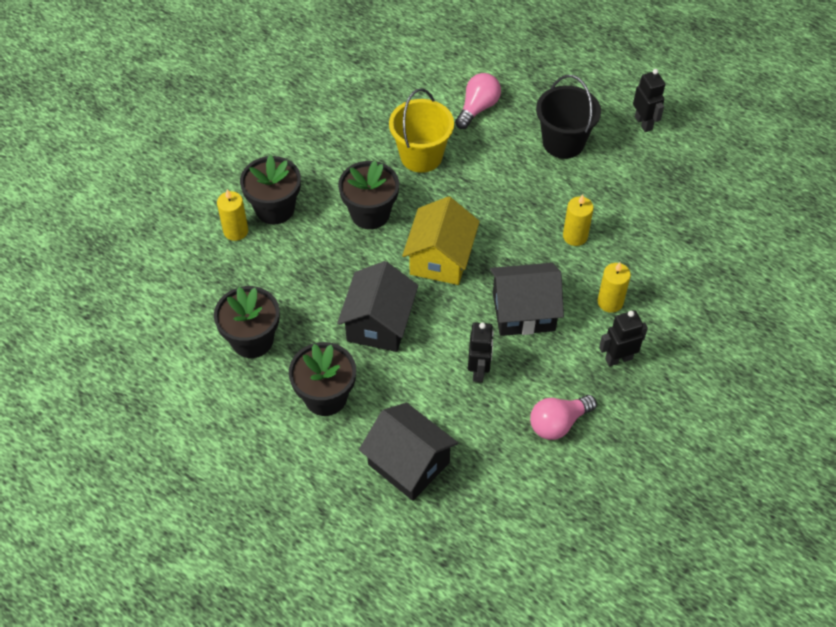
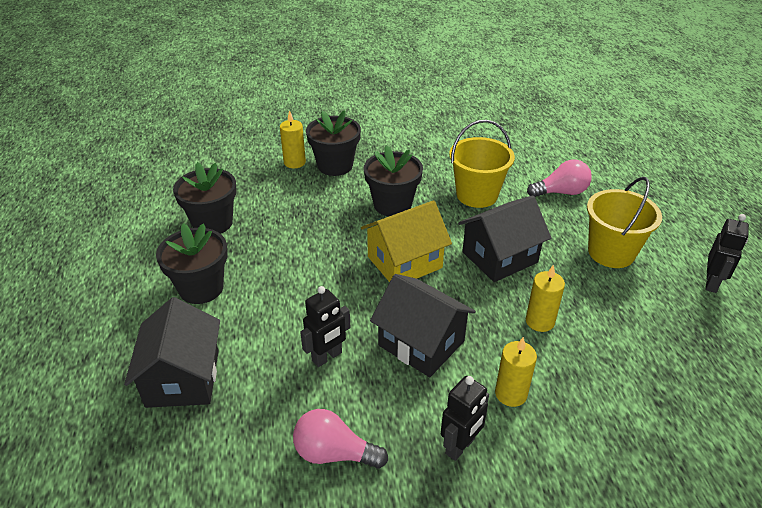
camera: 45 degrees right, 15 degrees down
black house [337,261,418,352] -> black house moved to [458,195,552,282]
black bucket [536,75,601,159] -> yellow bucket [587,177,662,268]
black robot [599,310,648,366] -> black robot turned 105 degrees clockwise [441,376,489,461]

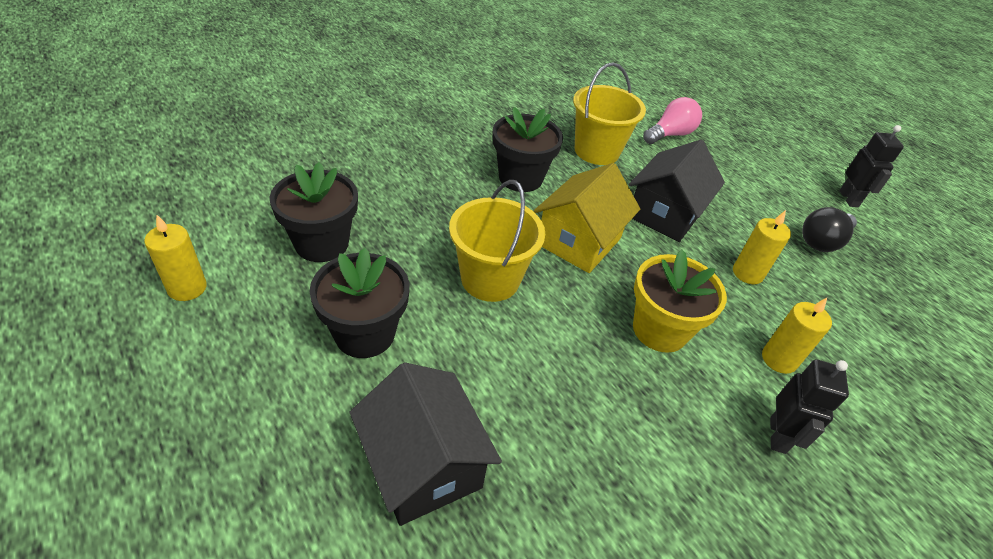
camera: 30 degrees left, 5 degrees up
yellow candle [280,110,306,168] -> yellow candle moved to [144,215,207,301]
pink light bulb [293,409,388,469] -> none
black robot [300,286,350,367] -> none
black flower pot [306,110,361,176] -> none
black house [370,274,476,377] -> yellow flower pot [633,250,727,353]
yellow bucket [587,177,662,268] -> yellow bucket moved to [449,180,545,302]
none -> black light bulb [802,207,857,252]

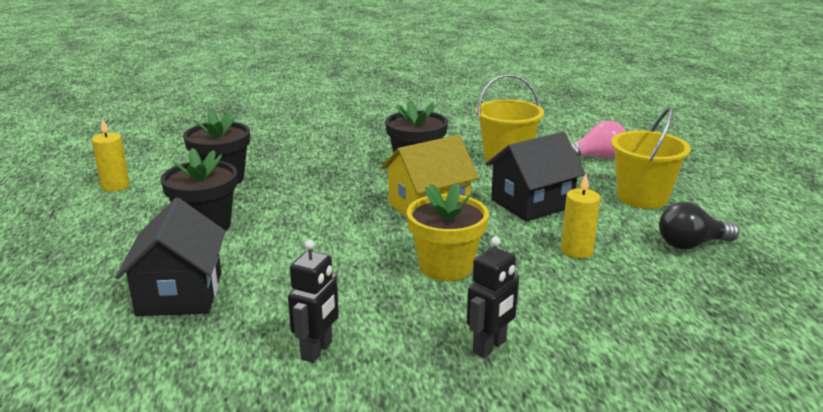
camera: 30 degrees right, 20 degrees down
yellow bucket [449,180,545,302] -> yellow bucket moved to [611,108,691,209]
yellow candle [762,298,832,374] -> none
black robot [840,125,904,207] -> black robot moved to [288,240,339,363]

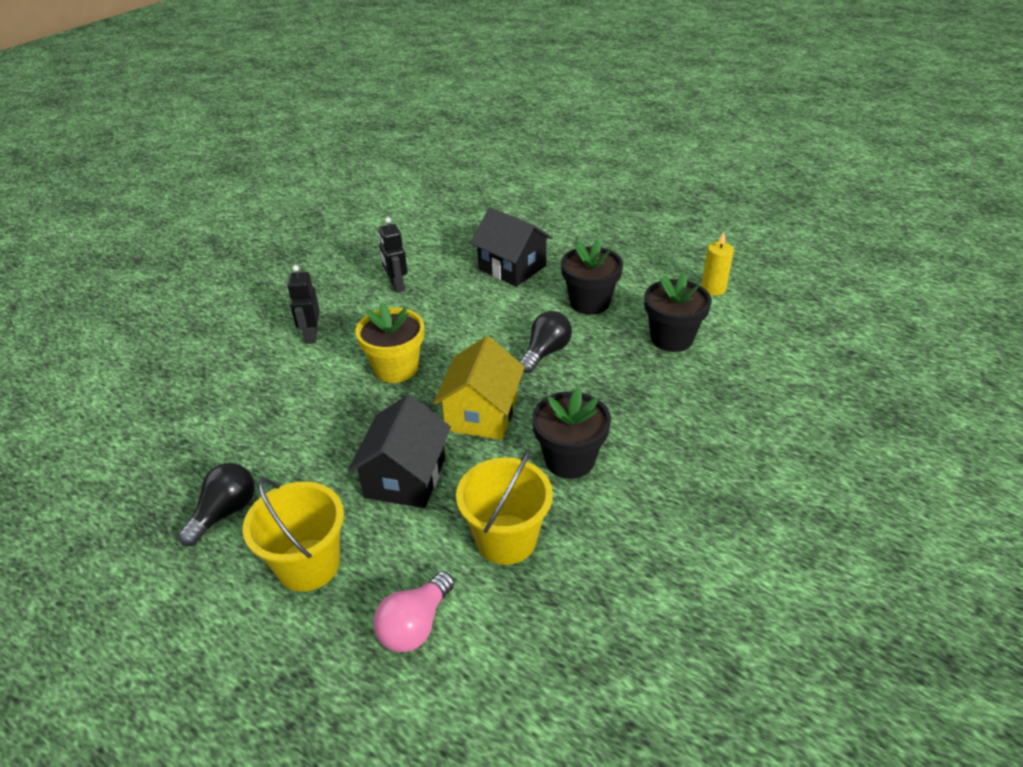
camera: 135 degrees right, 15 degrees up
yellow candle [561,174,600,258] -> none
none -> black light bulb [519,311,572,373]

